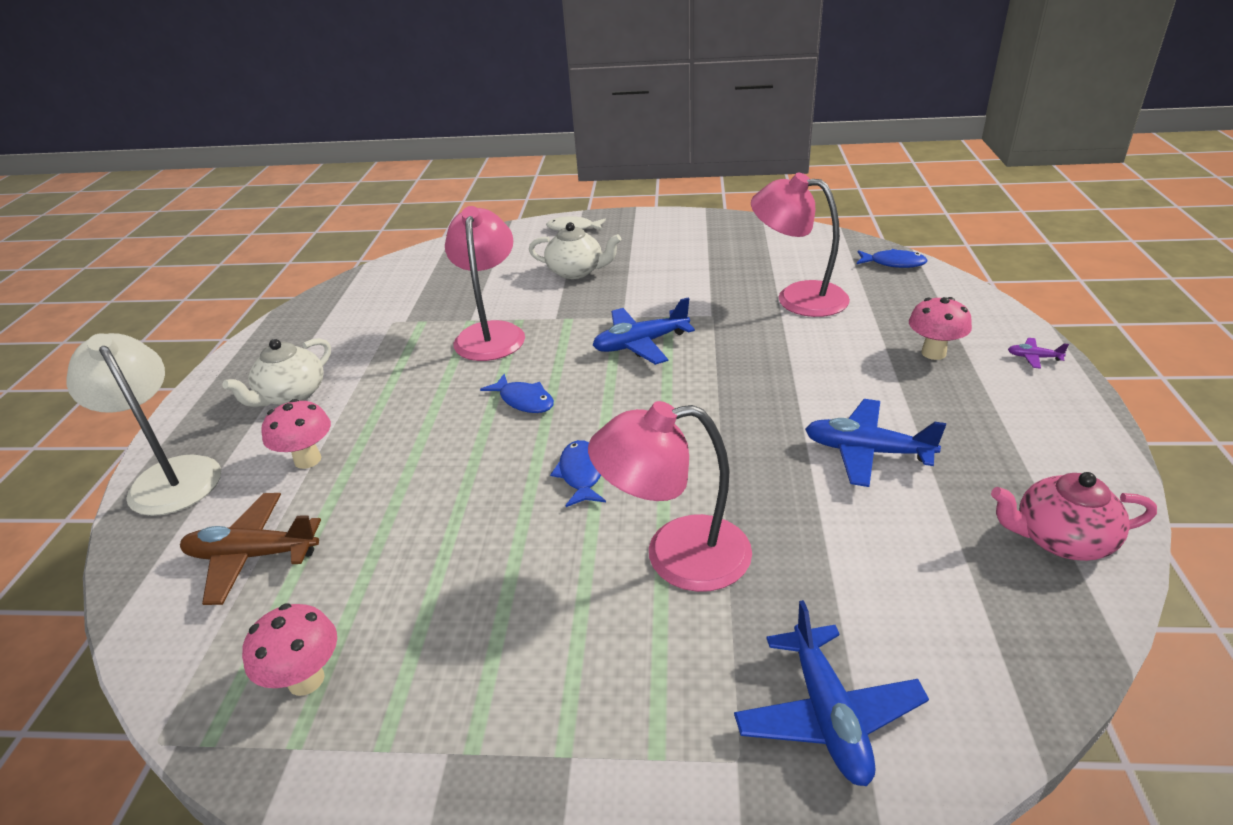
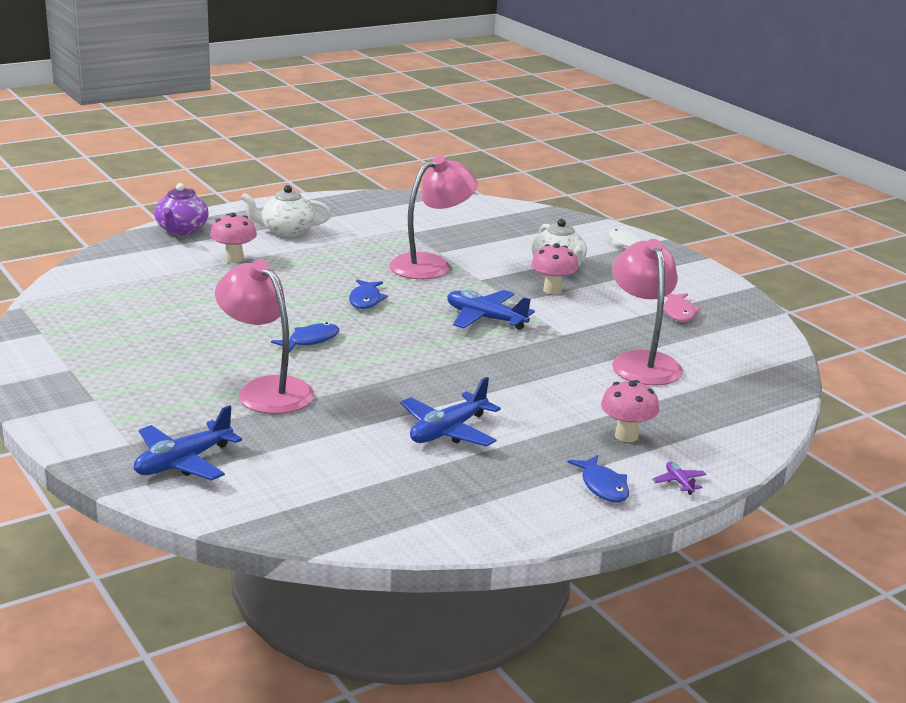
camera: 50 degrees right, 10 degrees down
white lamp [67,333,221,516] -> purple teapot [154,183,209,235]
brown plane [180,493,321,605] -> none
pink mushroom [242,603,337,696] -> pink mushroom moved to [531,243,579,295]
blue plane [805,399,946,487] -> blue plane turned 120 degrees counterclockwise [400,377,501,447]
blue fish [857,249,928,268] -> blue fish moved to [567,455,629,502]
pink teapot [991,472,1157,561] -> none
none -> pink fish [664,293,701,322]

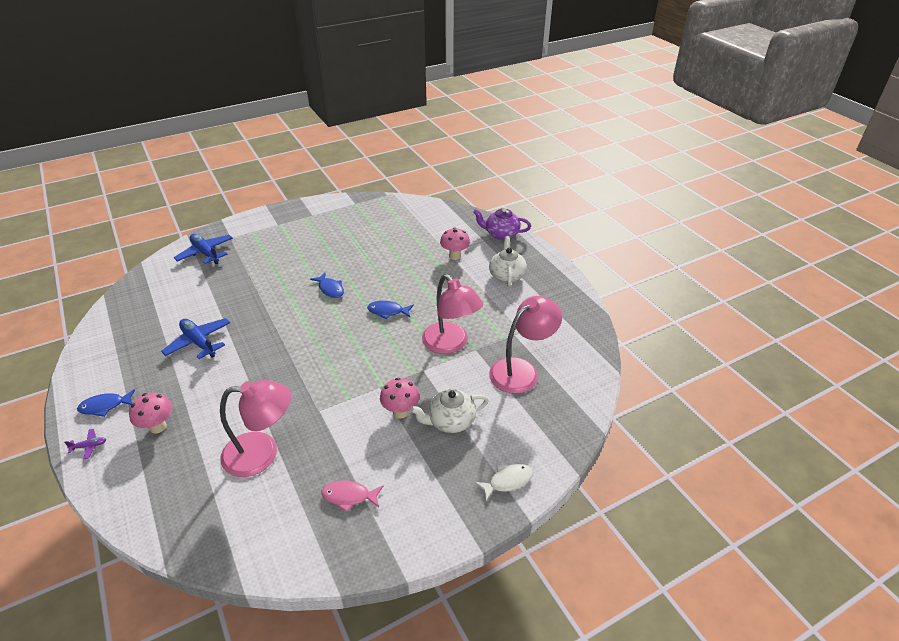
camera: 95 degrees right, 15 degrees up
pink lamp [215,260,314,414] -> pink lamp moved to [489,296,562,394]
blue plane [447,289,535,330] -> none

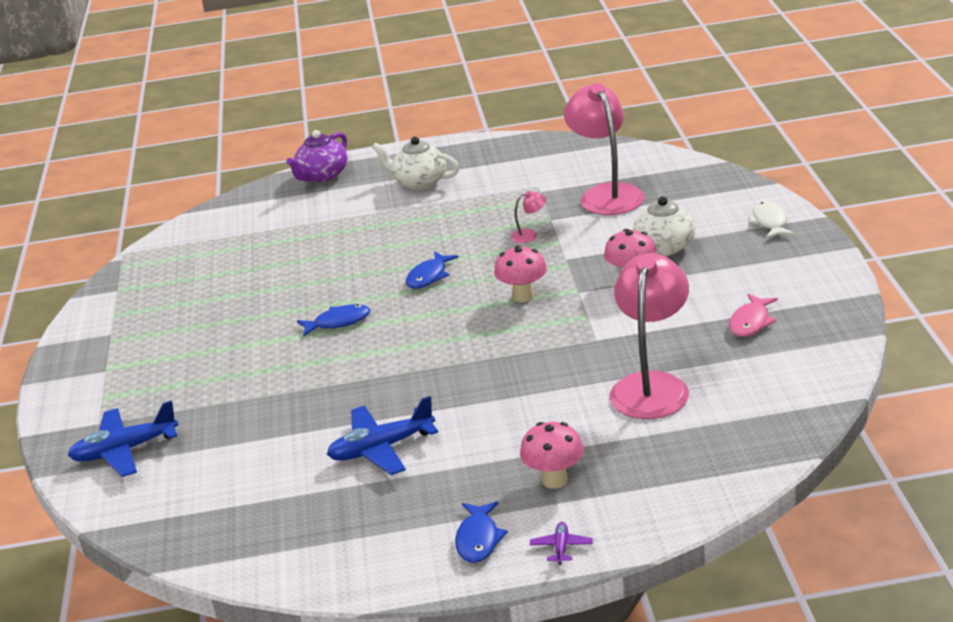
camera: 65 degrees left, 10 degrees down
pink lamp [422,274,483,354] -> pink lamp [511,191,546,243], size x0.41
pink mushroom [440,227,470,260] -> pink mushroom moved to [494,245,547,302]

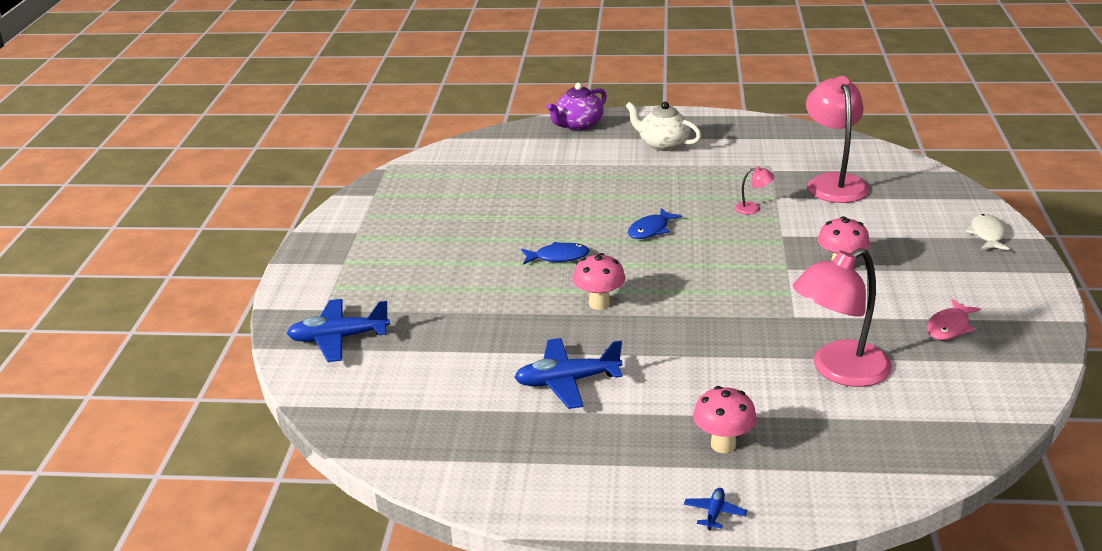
camera: 10 degrees right, 0 degrees up
blue fish [455,501,508,563] -> none
pink mushroom [494,245,547,302] -> pink mushroom moved to [572,253,625,310]
purple plane [530,522,593,565] -> blue plane [684,488,747,531]
pink lamp [610,253,689,419] -> pink lamp turned 150 degrees counterclockwise [793,248,892,387]
white teapot [633,196,695,256] -> none

